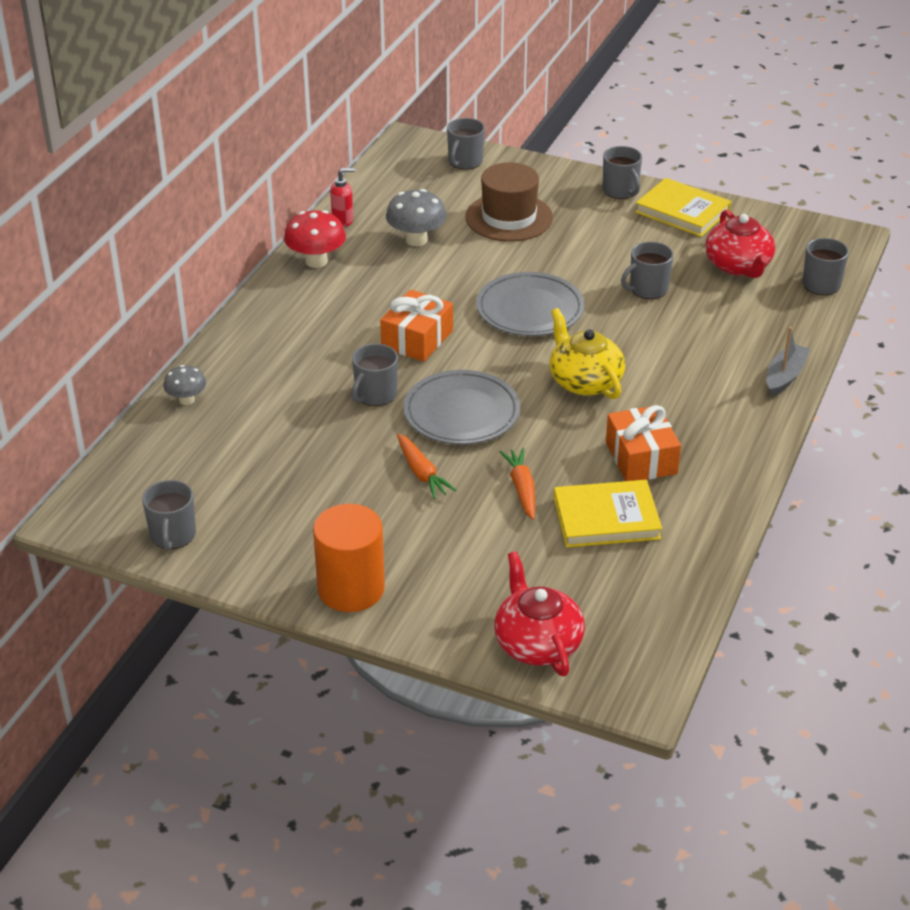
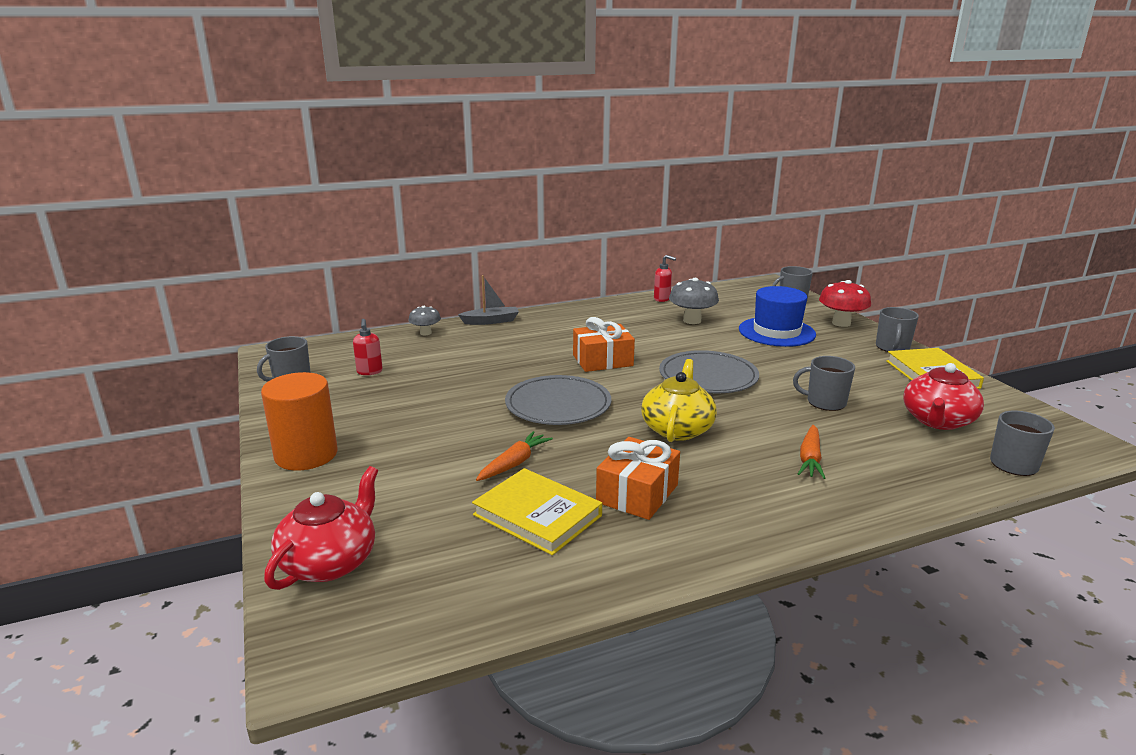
camera: 45 degrees right, 15 degrees down
red mushroom [284,210,346,268] -> red mushroom moved to [819,280,871,327]
grey mug [352,344,398,406] -> none
orange carrot [397,434,457,499] -> orange carrot moved to [798,425,825,479]
brown hat [465,162,553,242] -> blue hat [739,286,816,347]
grey boat [766,327,810,396] -> grey boat moved to [458,275,519,325]
none -> red soap dispenser [353,319,383,375]

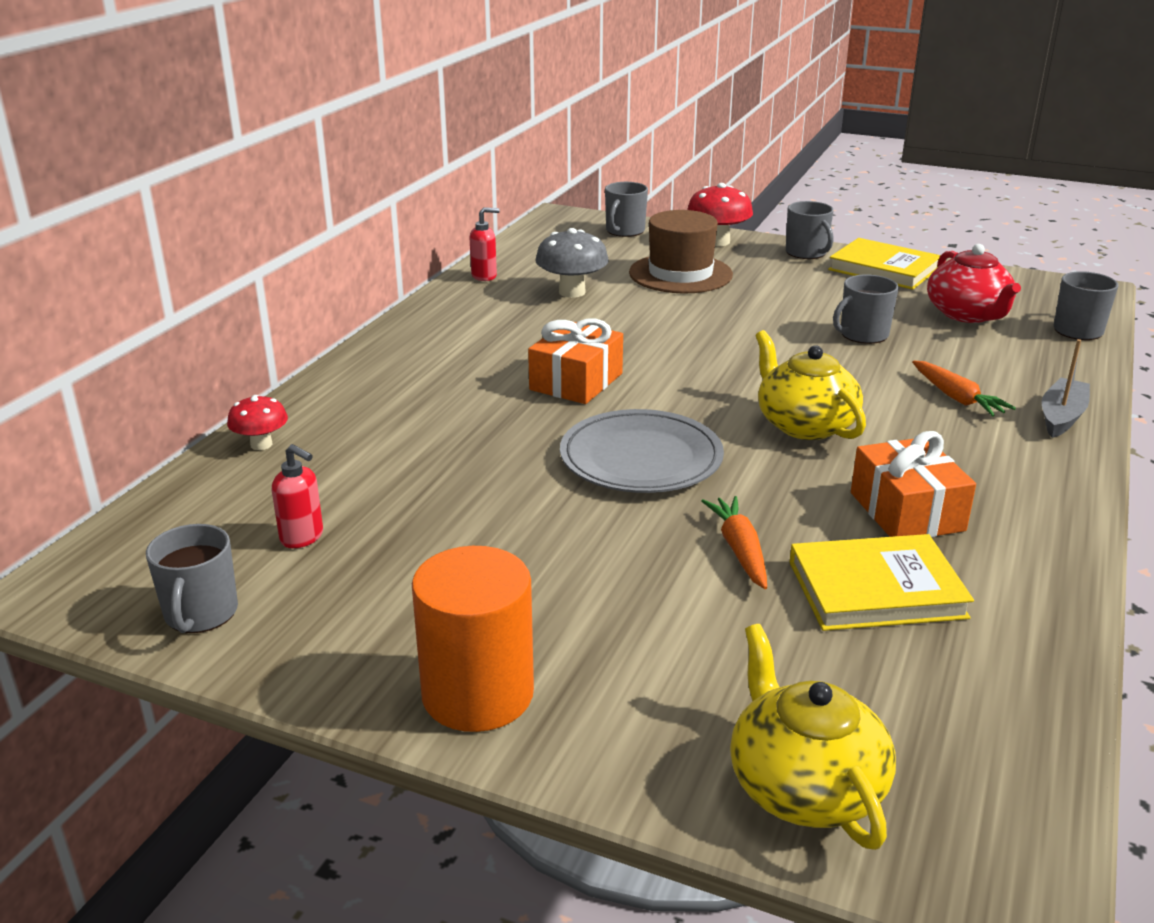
camera: 45 degrees left, 5 degrees up
red teapot [264,466,378,590] -> yellow teapot [730,624,896,850]
grey mushroom [409,306,441,335] -> red mushroom [227,395,288,450]
grey boat [458,275,519,325] -> grey boat moved to [1042,339,1090,438]
grey plate [659,350,759,393] -> none
blue hat [739,286,816,347] -> brown hat [629,210,733,293]

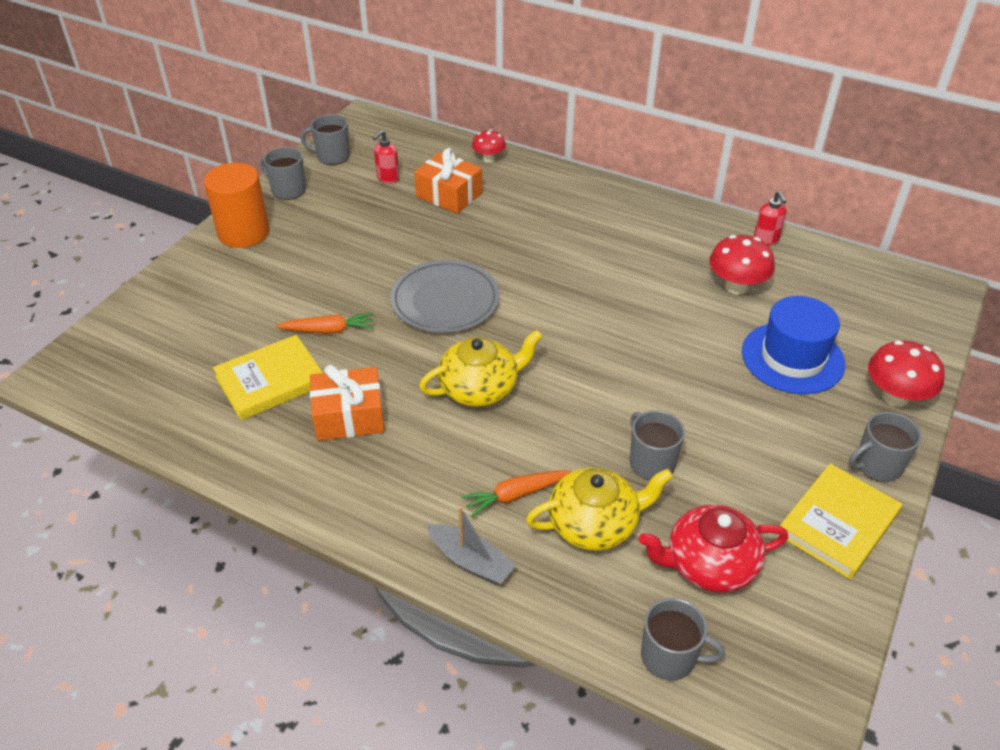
camera: 95 degrees right, 15 degrees up
orange gift [528,319,623,404] -> orange gift moved to [414,148,482,214]
grey mushroom [536,228,609,298] -> red mushroom [709,235,775,295]
grey mug [605,182,648,237] -> grey mug moved to [260,147,306,200]
brown hat [629,210,733,293] -> blue hat [742,296,845,394]
yellow teapot [730,624,896,850] -> yellow teapot moved to [526,467,673,551]
yellow book [789,534,974,631] -> yellow book turned 60 degrees clockwise [213,335,323,420]

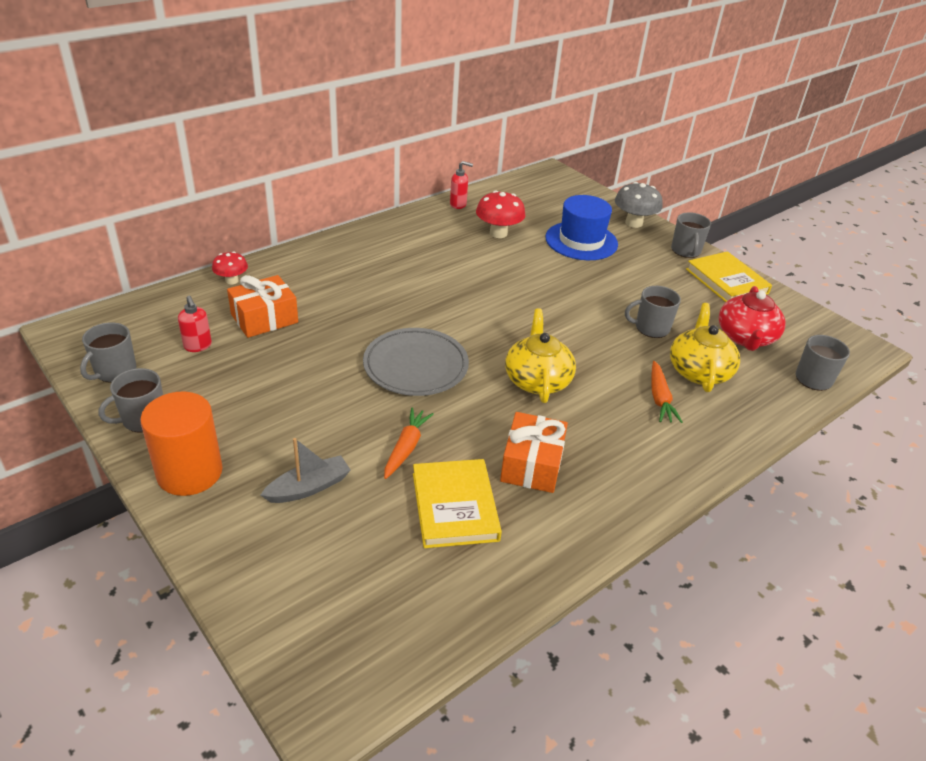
camera: 70 degrees left, 5 degrees down
grey boat [427,506,516,585] -> grey boat moved to [261,438,351,503]
red mushroom [868,341,945,407] -> grey mushroom [615,182,663,228]

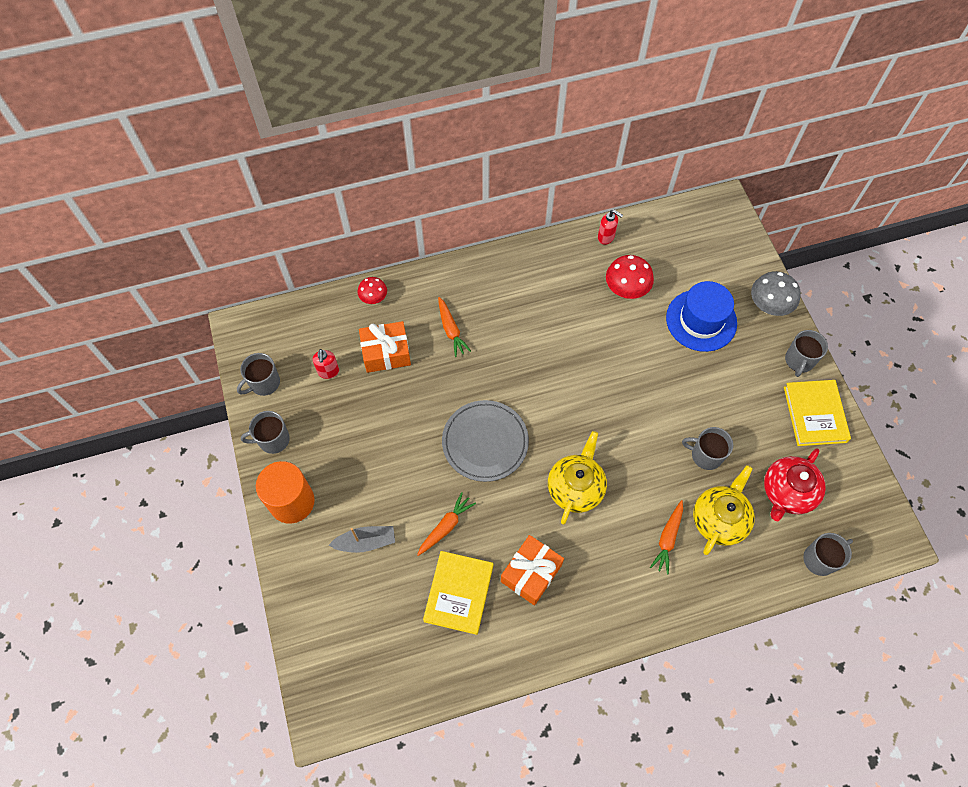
camera: 25 degrees right, 25 degrees up
none -> orange carrot [438,297,471,357]

